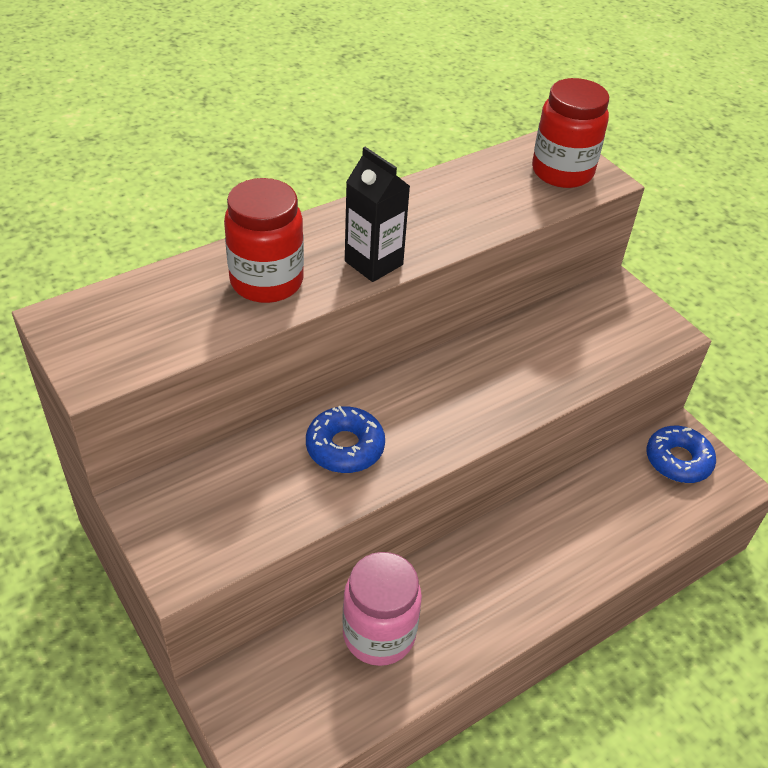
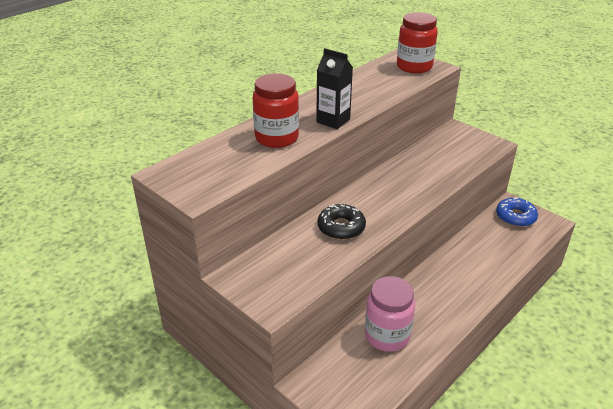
camera: 10 degrees left, 10 degrees down
blue donut [306,406,385,473] -> black donut [318,204,366,240]

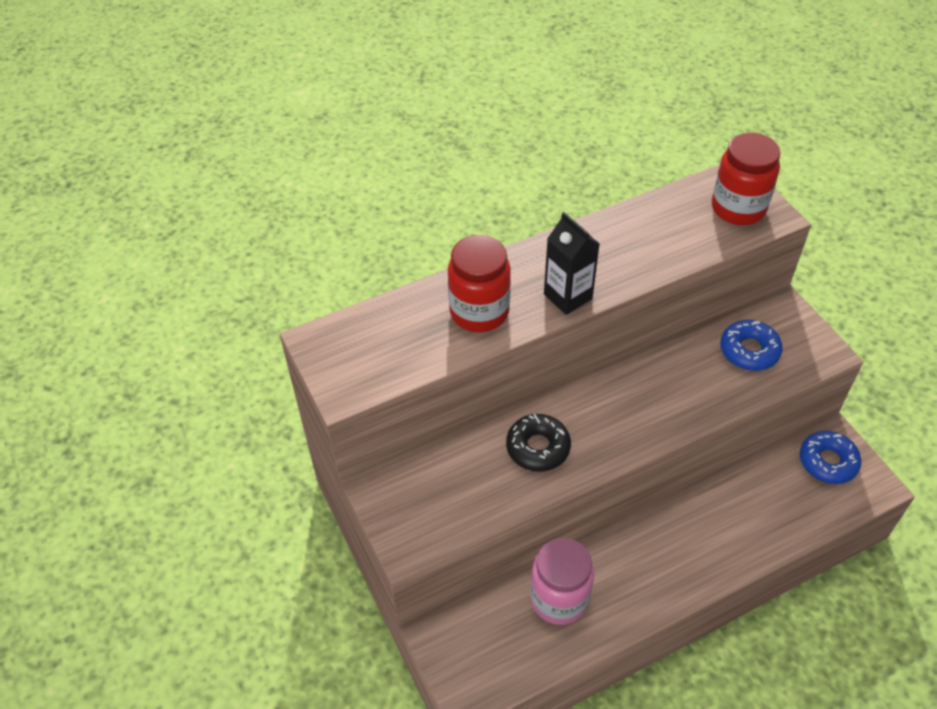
camera: 20 degrees right, 15 degrees up
none -> blue donut [720,320,783,371]

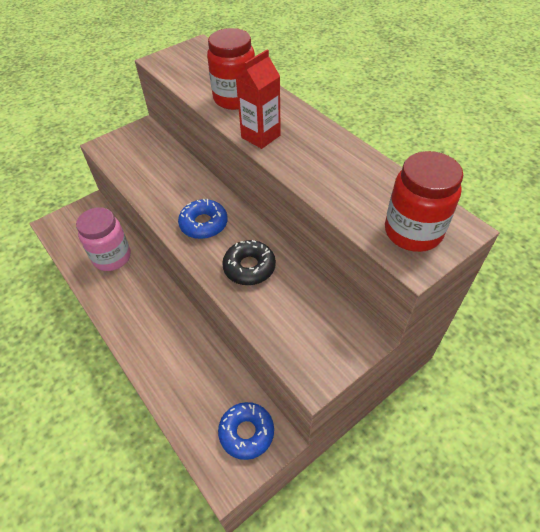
camera: 80 degrees right, 0 degrees up
black donut [506,414,571,472] -> black donut moved to [222,240,276,285]
black carton [544,212,600,315] -> red carton [236,50,281,149]
blue donut [720,320,783,371] -> blue donut moved to [178,199,228,239]

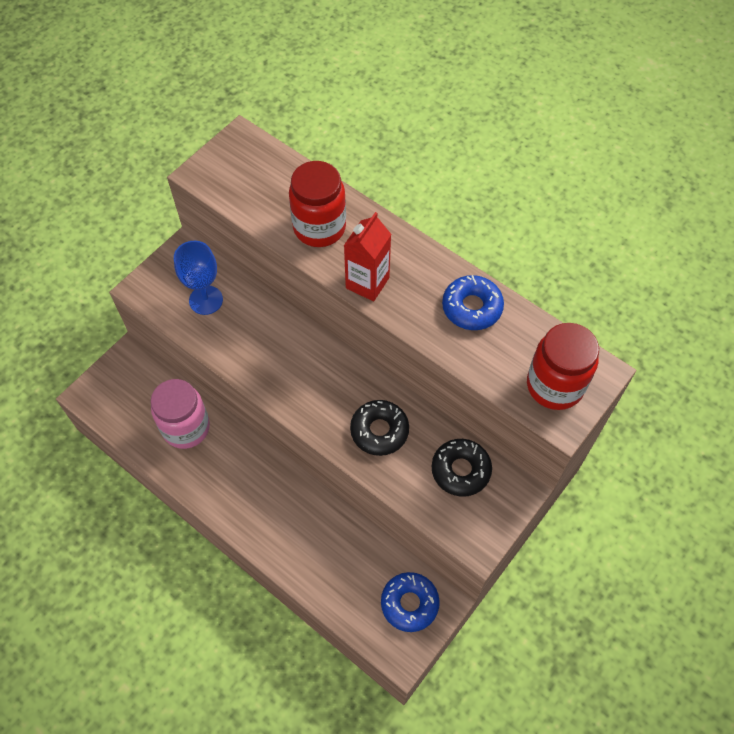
camera: 15 degrees left, 10 degrees up
blue donut [178,199,228,239] -> blue donut moved to [442,275,504,330]
none -> blue goblet [174,241,223,315]
none -> black donut [432,439,492,497]

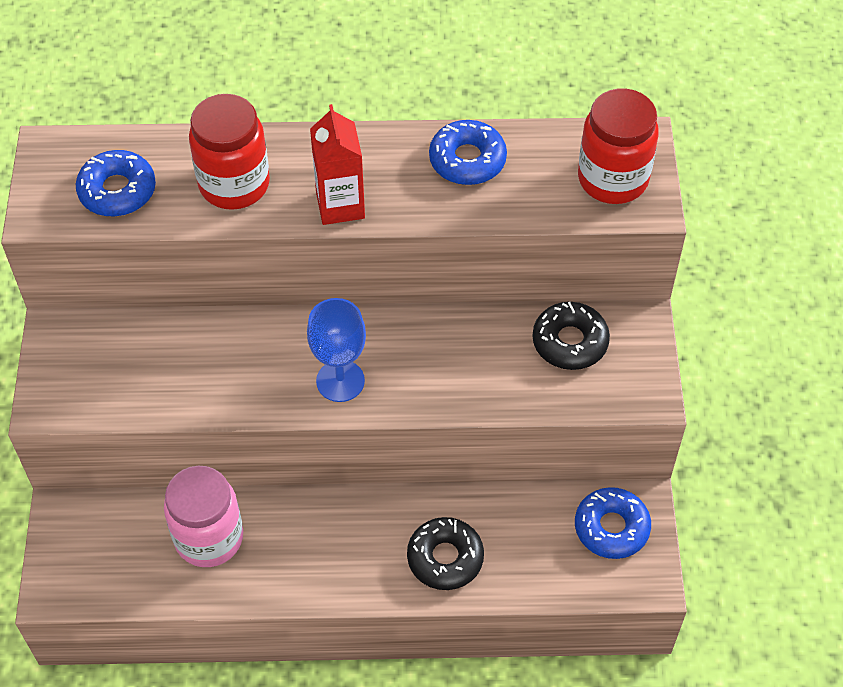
camera: 40 degrees left, 5 degrees down
blue goblet [174,241,223,315] -> blue goblet moved to [307,298,366,402]
black donut [350,400,409,456] -> black donut moved to [407,517,484,590]
none -> blue donut [76,150,156,217]

